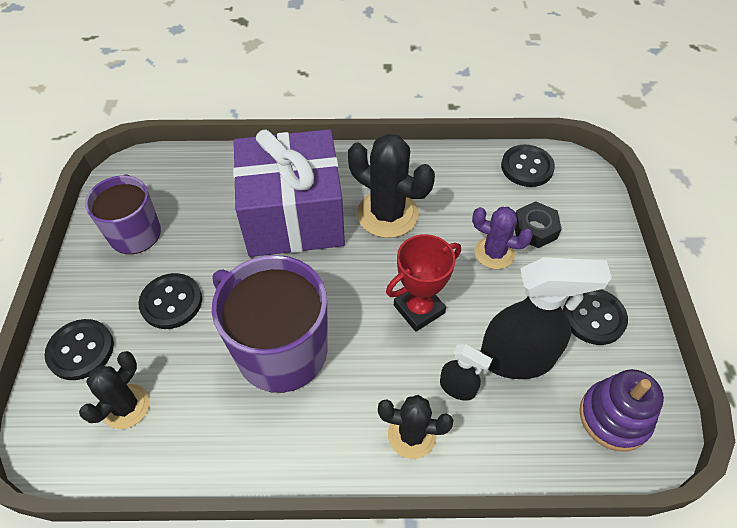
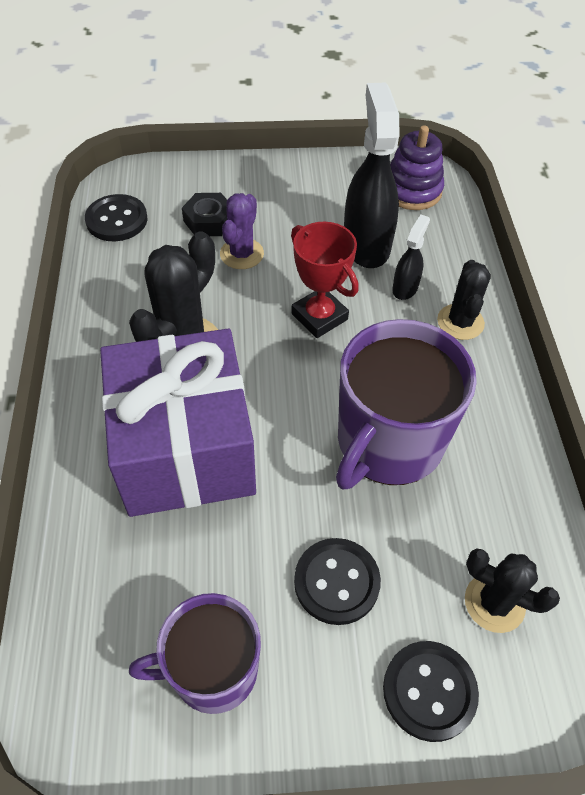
camera: 95 degrees left, 0 degrees up
black button [563,289,628,345] -> none

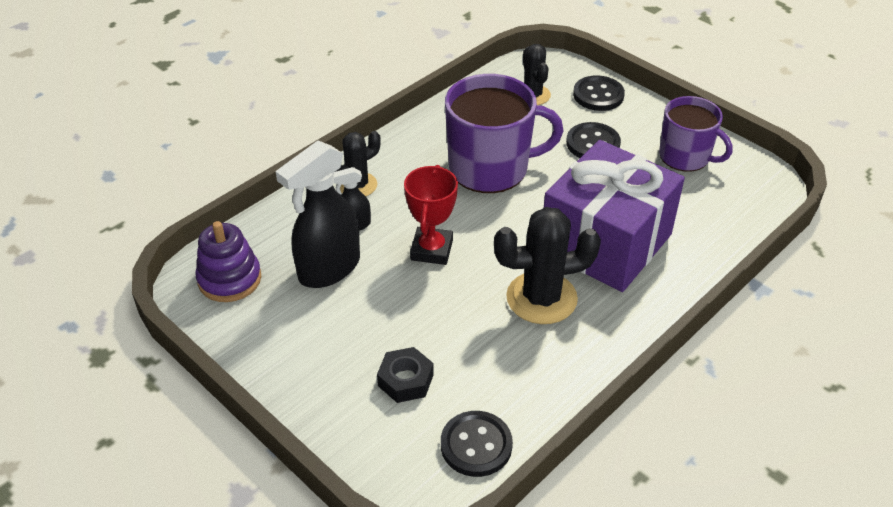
camera: 130 degrees left, 10 degrees down
purple cactus [220,193,264,269] -> none

